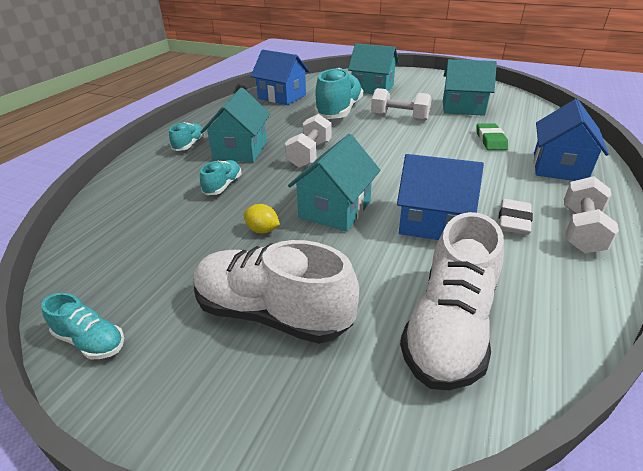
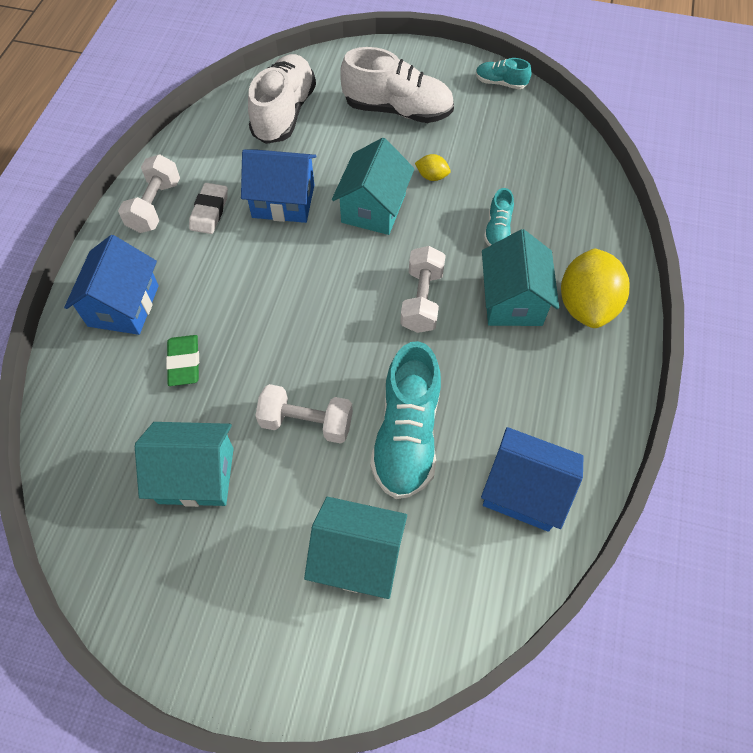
camera: 170 degrees right, 25 degrees up
turquoise shoe [169,122,205,151] -> yellow lemon [561,248,630,328]

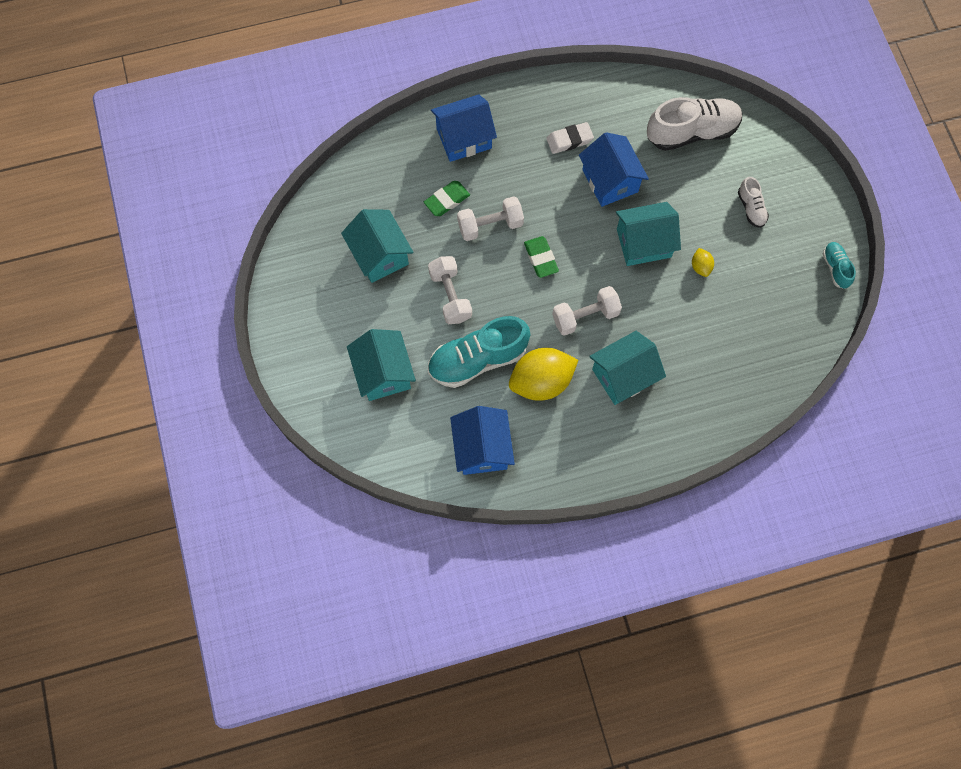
camera: 60 degrees right, 10 degrees up
white dumbbell [118,154,180,233] -> white dumbbell moved to [457,196,524,241]
white shoe [340,47,454,123] -> white shoe [738,177,769,228], size x0.49
turquoise shoe [484,188,514,246] -> none
yellow lemon [561,248,630,328] -> yellow lemon moved to [509,348,578,401]
none -> green eraser [524,236,559,278]

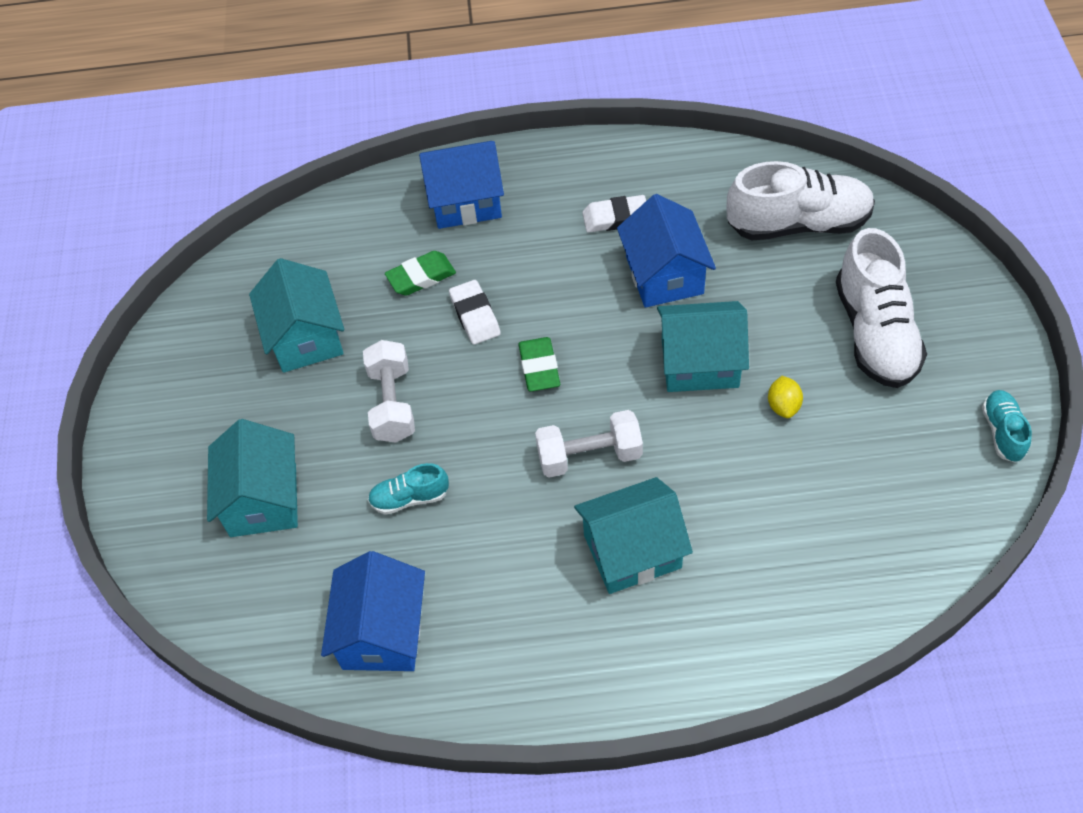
camera: 15 degrees right, 15 degrees down
turquoise shoe [428,316,530,388] -> turquoise shoe [368,463,449,515], size x0.49
white dumbbell [457,196,524,241] -> white eraser [449,280,501,345]
yellow lemon [509,348,578,401] -> none
white shoe [738,177,769,228] -> white shoe [836,228,927,388], size x2.03

